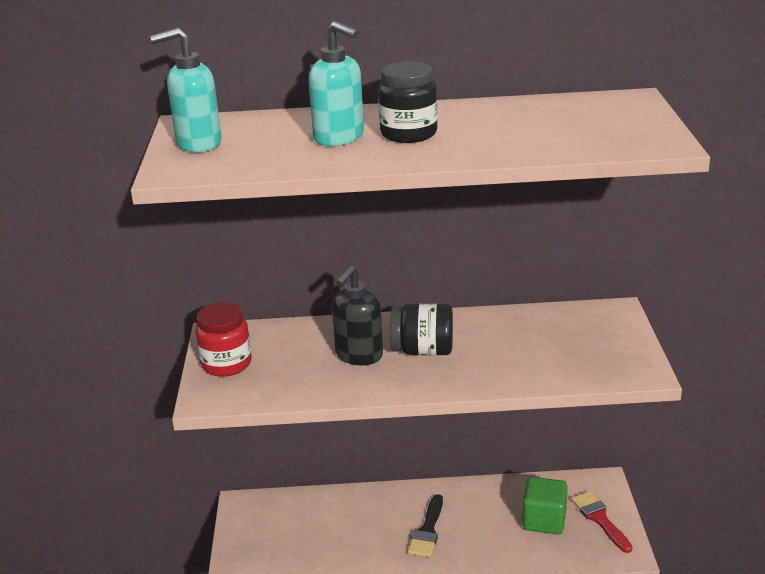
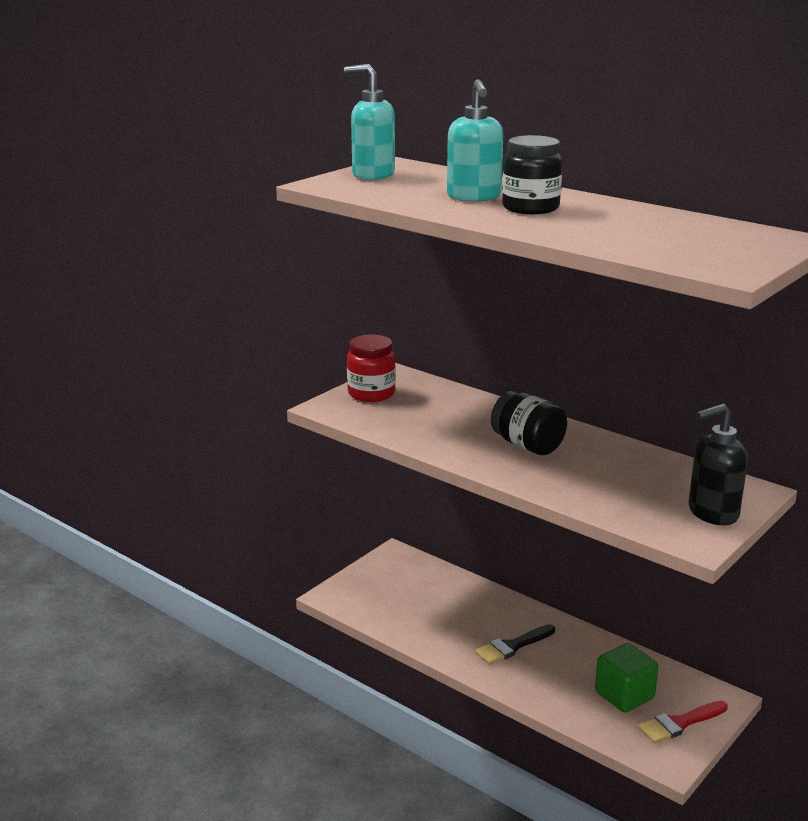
camera: 40 degrees right, 5 degrees down
black soap dispenser [332,265,383,365] -> black soap dispenser moved to [688,403,748,525]
red brush [571,491,632,553] -> red brush turned 135 degrees counterclockwise [638,701,728,744]

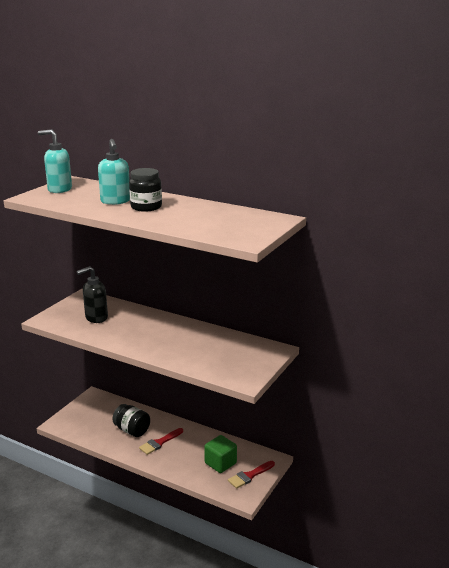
camera: 10 degrees left, 0 degrees up
red jar [347,335,396,402] -> none
black brush [475,624,555,665] -> red brush [139,428,183,455]
black jar [491,391,567,455] -> black jar moved to [112,404,150,437]
black soap dispenser [688,403,748,525] -> black soap dispenser moved to [77,266,108,323]

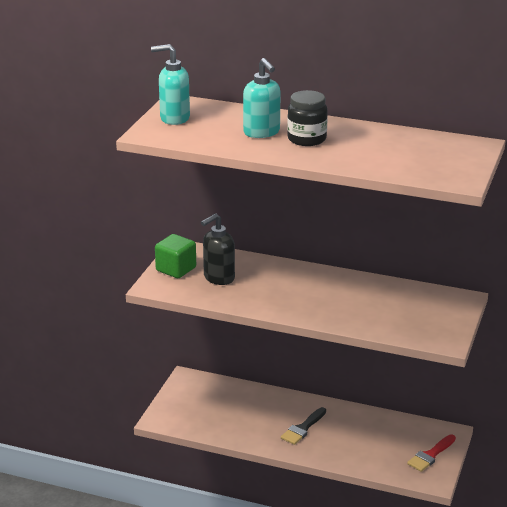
camera: 10 degrees left, 5 degrees up
black jar [112,404,150,437] -> none
red brush [139,428,183,455] -> black brush [281,407,326,445]
green cube [204,435,237,473] -> green cube moved to [155,234,196,278]

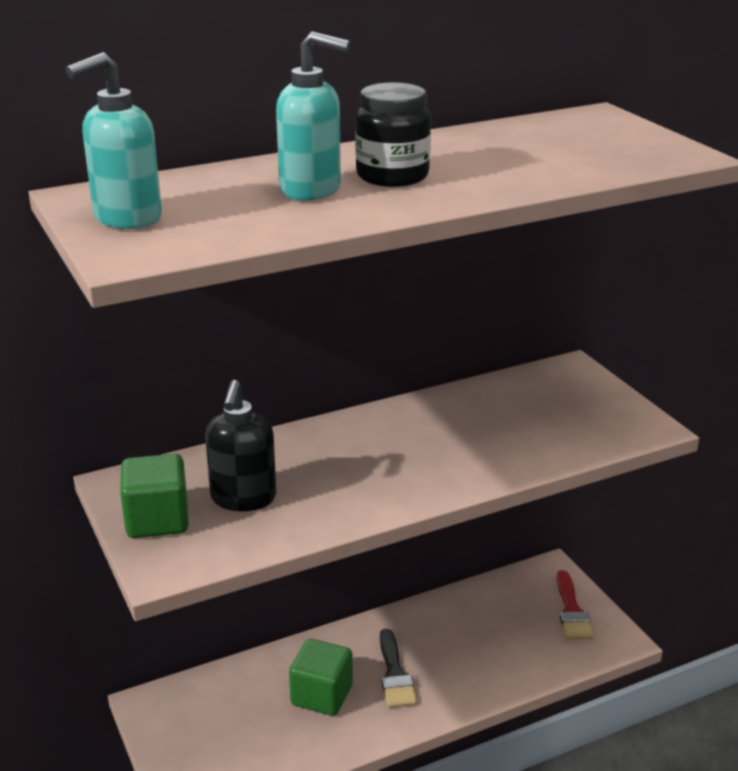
camera: 45 degrees left, 0 degrees up
none -> green cube [289,639,353,716]

